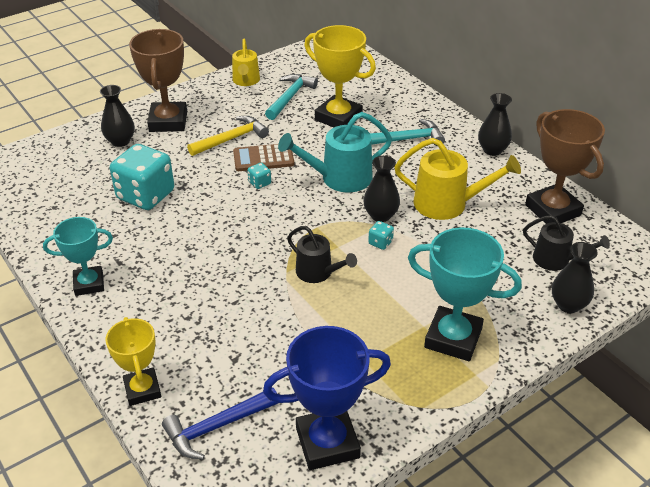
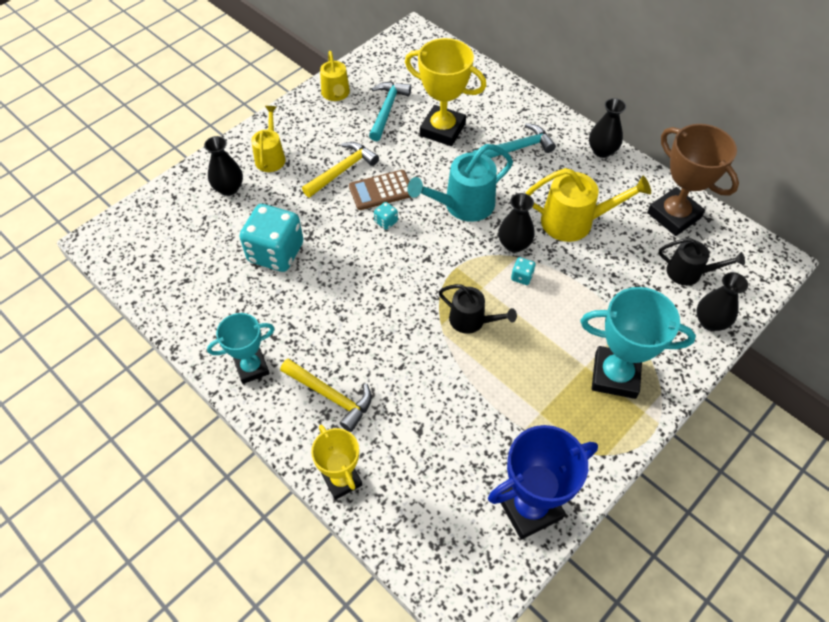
camera: 10 degrees left, 15 degrees up
brown trophy [129,29,187,132] -> yellow watering can [251,106,286,172]
blue hammer [162,387,278,460] -> none
none -> yellow hammer [280,359,372,432]

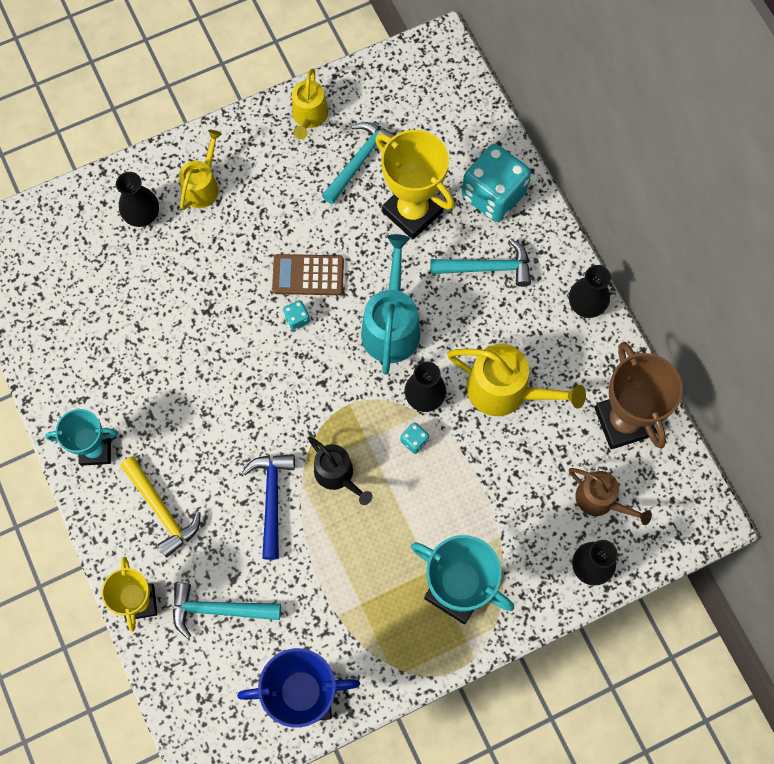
camera: 20 degrees right, 15 degrees up
turquoise dice [240,204,303,272] -> turquoise dice moved to [462,144,531,222]
yellow hammer [302,142,379,197] -> none
turquoise watering can [407,144,513,222] -> turquoise watering can turned 105 degrees clockwise [361,234,420,375]
black watering can [658,238,745,286] -> brown watering can [569,468,652,525]
none -> turquoise hammer [173,583,281,639]
none -> blue hammer [242,454,295,560]

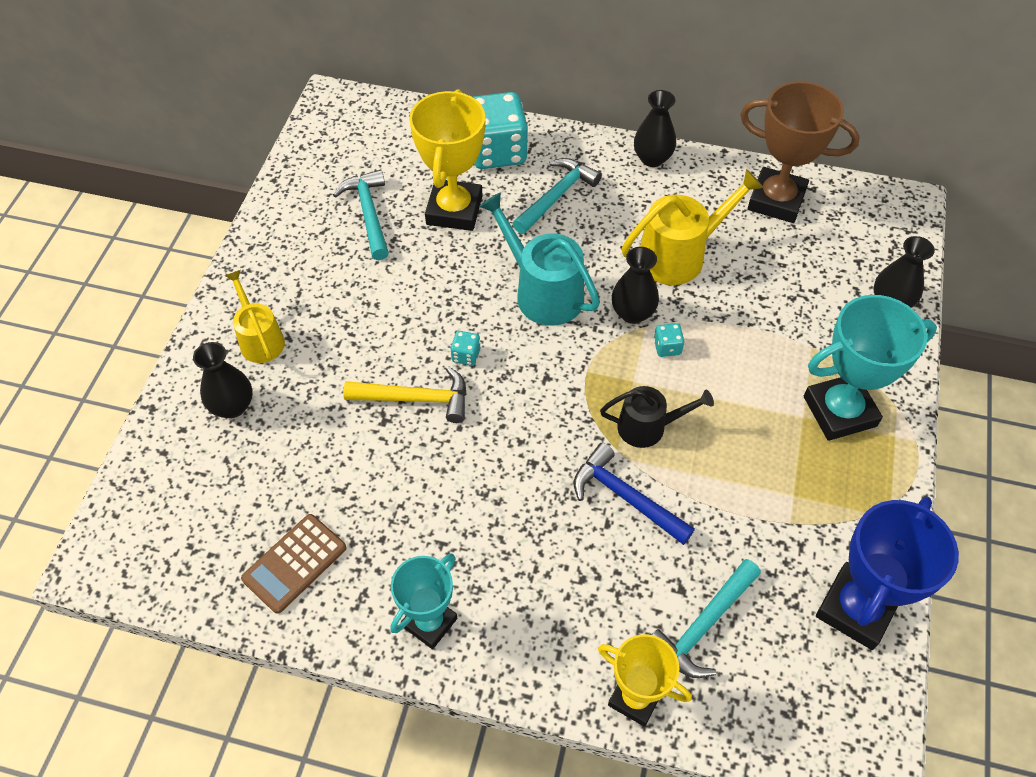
camera: 50 degrees left, 15 degrees down
yellow hammer [120,456,201,558] -> yellow hammer moved to [343,366,466,423]
brown calculator [272,254,344,295] -> brown calculator moved to [241,514,347,614]
yellow watering can [292,68,328,139] -> none
yellow trophy [375,130,454,239] -> yellow trophy turned 75 degrees counterclockwise [409,89,485,231]
brown watering can [569,468,652,525] -> none

